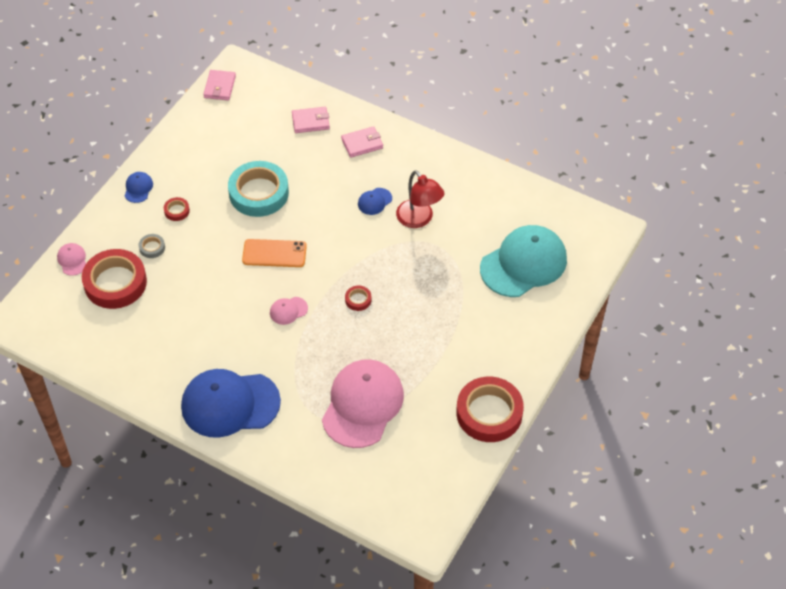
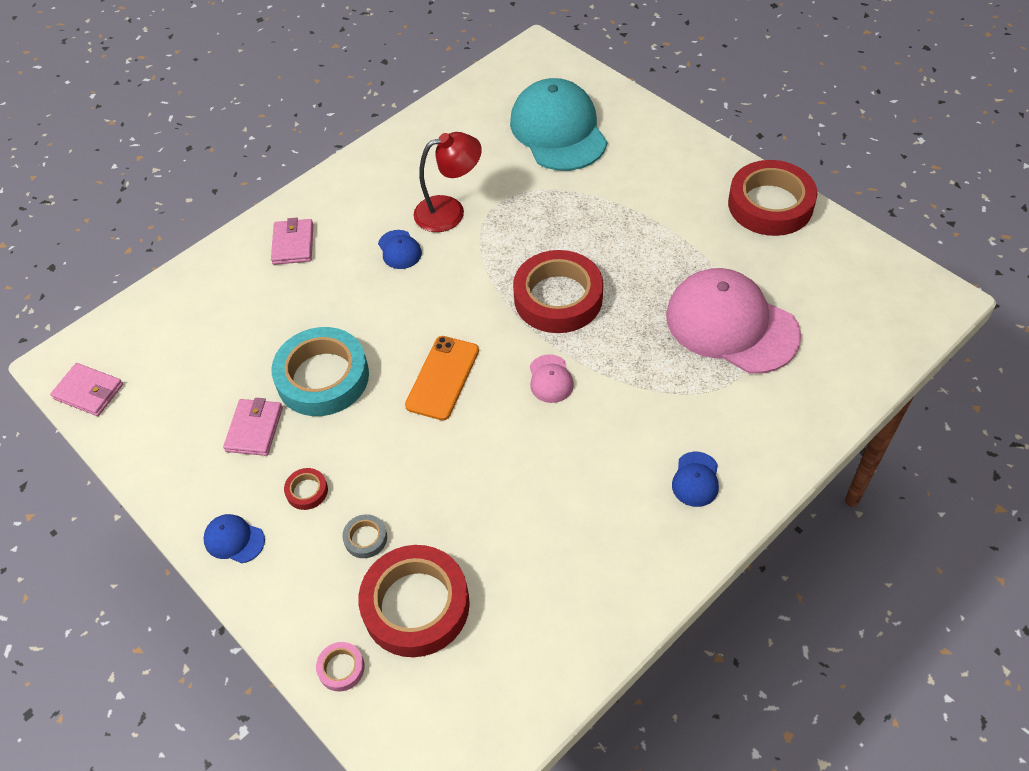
camera: 70 degrees left, 0 degrees up
pink cap [57,243,86,276] -> pink tape [316,642,365,692]
blue cap [181,369,281,438] -> blue cap [672,452,719,507], size x0.41
pink wallet [292,107,330,133] -> pink wallet moved to [223,398,283,456]
red tape [345,286,372,311] -> red tape [513,250,603,333], size x2.38

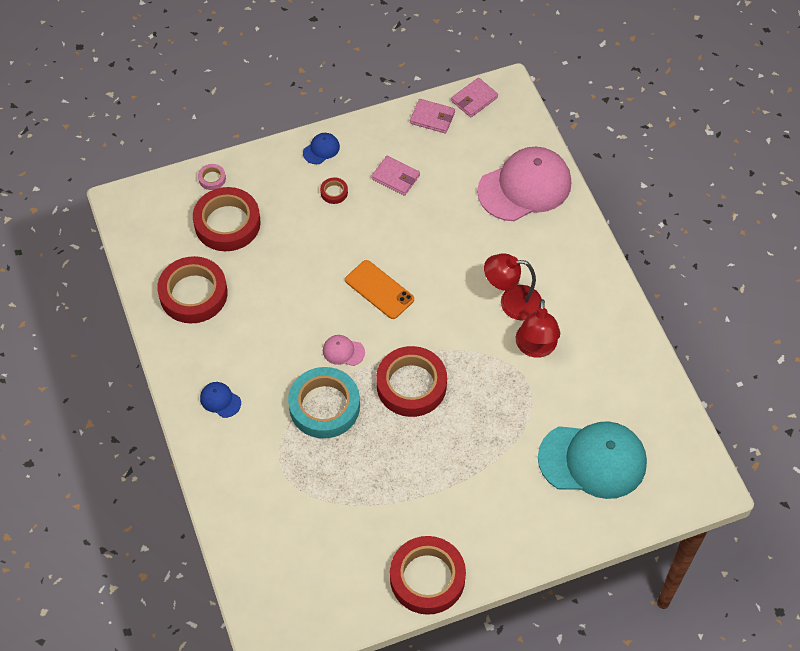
camera: 110 degrees right, 5 degrees up
pink wallet [271,218,313,265] -> pink wallet moved to [410,99,455,134]
turquoise tape [271,327,369,416] -> turquoise tape moved to [288,367,360,438]
grey tape [342,514,387,558] -> none
blue cap [378,230,422,269] -> red lamp [484,254,542,321]
pink cap [666,268,801,374] -> pink cap moved to [477,147,571,221]
none -> red tape [157,256,228,324]

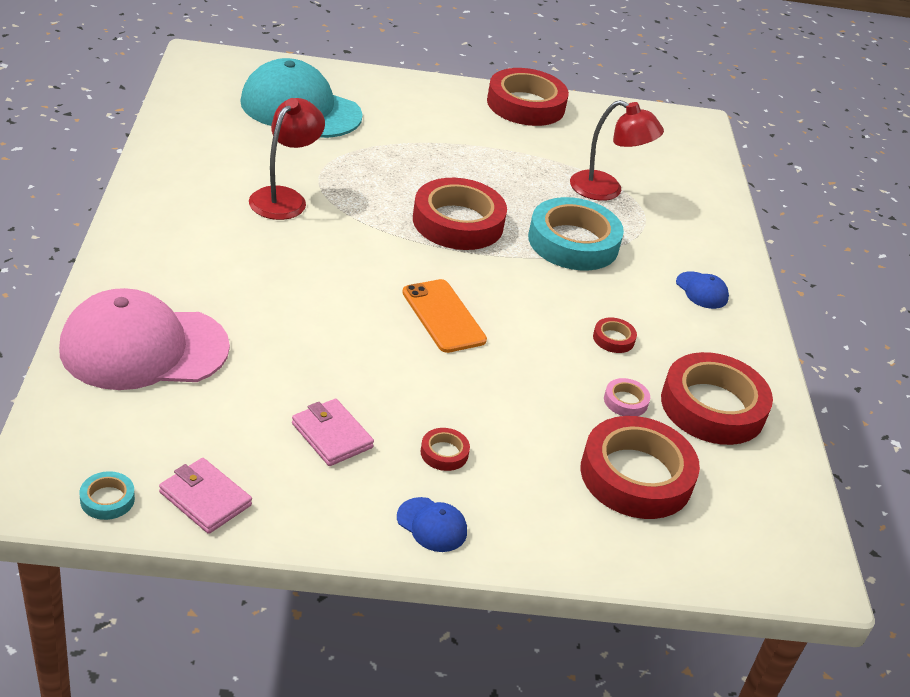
camera: 165 degrees left, 20 degrees down
pink tape [198,164,226,190] -> pink tape moved to [604,378,650,416]
blue cap [303,133,340,164] -> blue cap turned 120 degrees counterclockwise [397,497,467,552]
pink cap [323,335,365,366] -> none
pink wallet [451,78,498,117] -> turquoise tape [79,471,135,520]
red lamp [484,254,542,321] -> red lamp moved to [570,100,664,201]
none -> red tape [593,318,637,353]

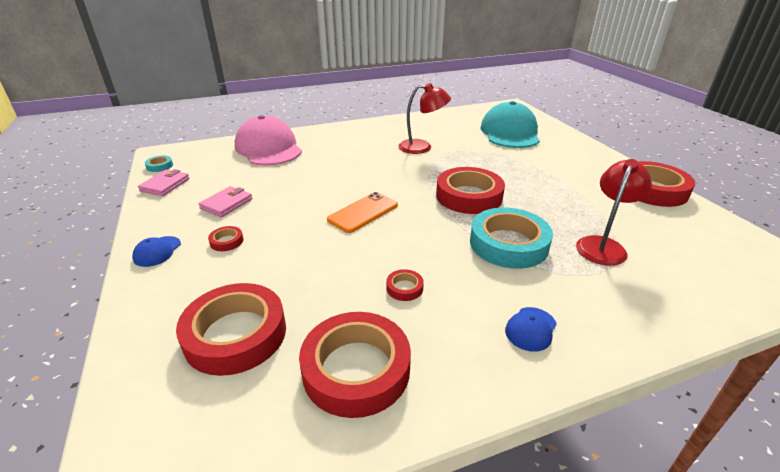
camera: 75 degrees right, 5 degrees down
red lamp [570,100,664,201] -> red lamp turned 150 degrees counterclockwise [576,159,652,266]
pink tape [604,378,650,416] -> none

